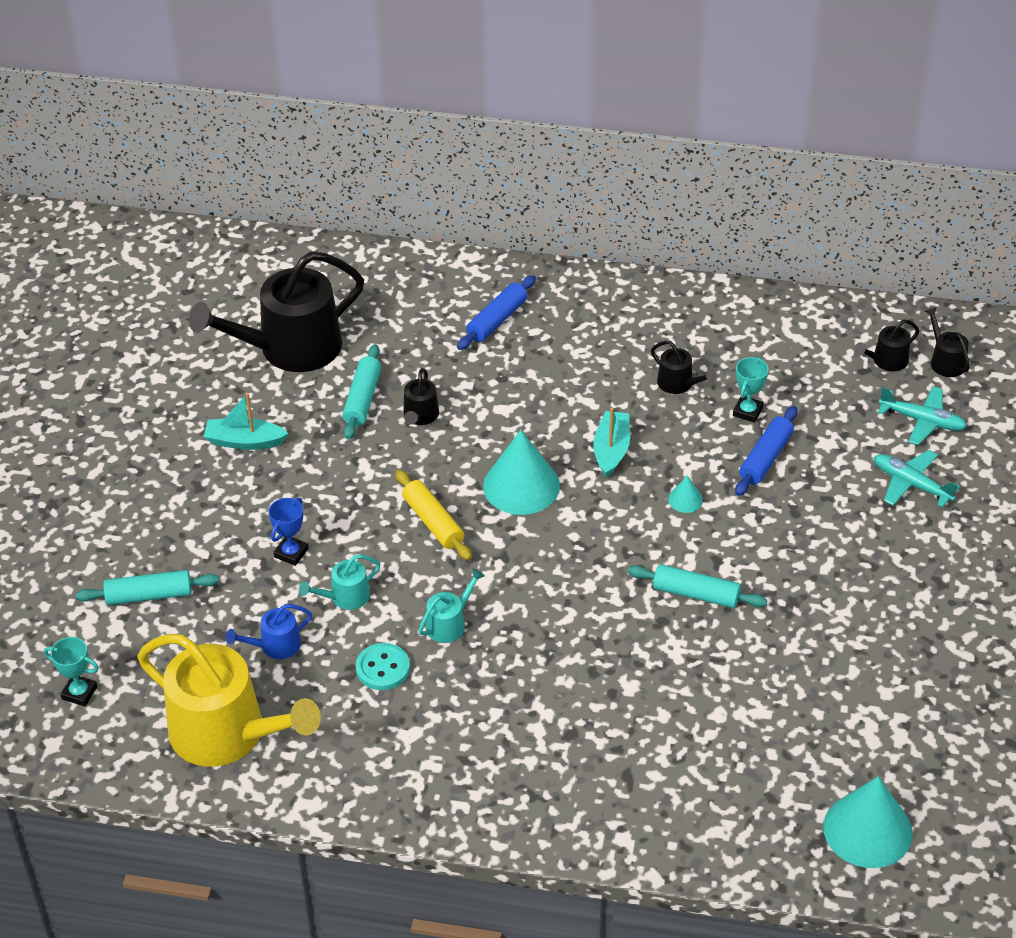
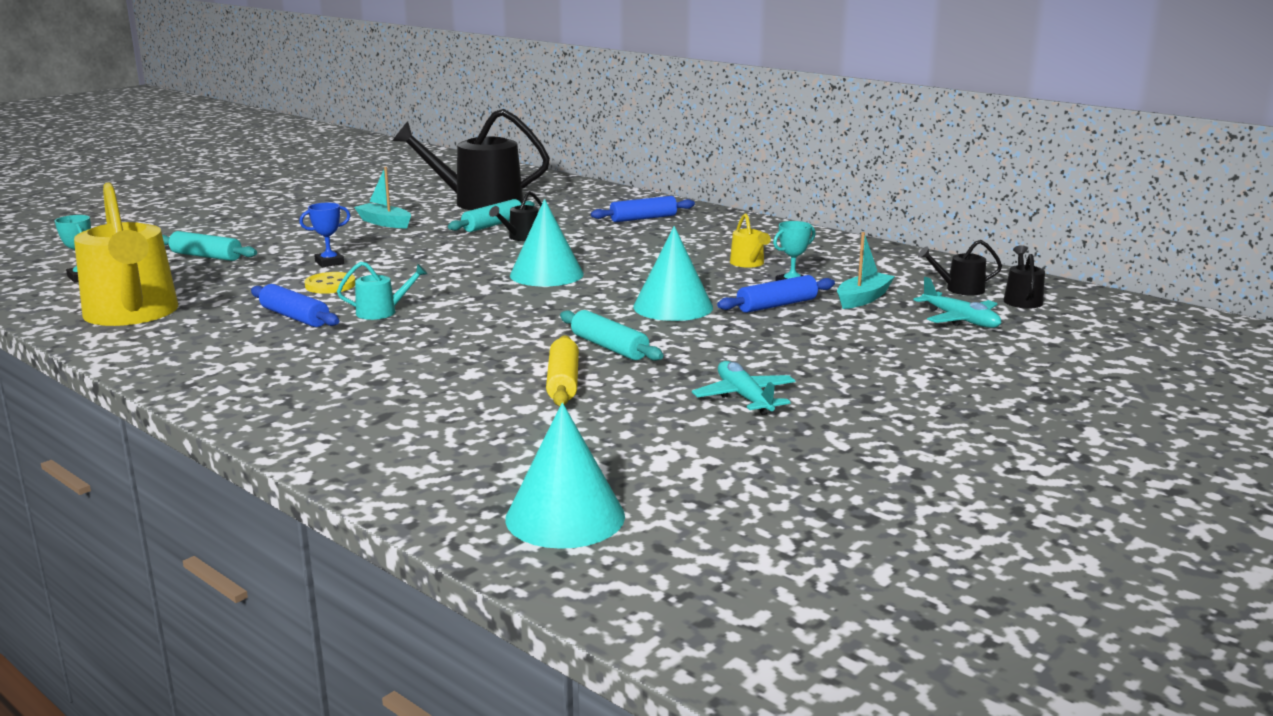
camera: 30 degrees right, 25 degrees down
blue watering can [226,604,312,659] -> none
turquoise watering can [299,555,380,610] -> yellow button [305,272,355,294]
turquoise button [356,643,410,690] -> blue rolling pin [251,284,339,327]
yellow rolling pin [395,470,472,560] -> yellow rolling pin moved to [546,335,579,406]
turquoise boat [593,408,630,478] -> turquoise boat moved to [837,232,895,309]
black watering can [651,341,717,394] -> yellow watering can [730,213,771,268]
turquoise cone [668,475,703,513] -> turquoise cone [633,226,713,321], size x2.24
turquoise plane [874,450,960,507] -> turquoise plane moved to [692,361,795,415]

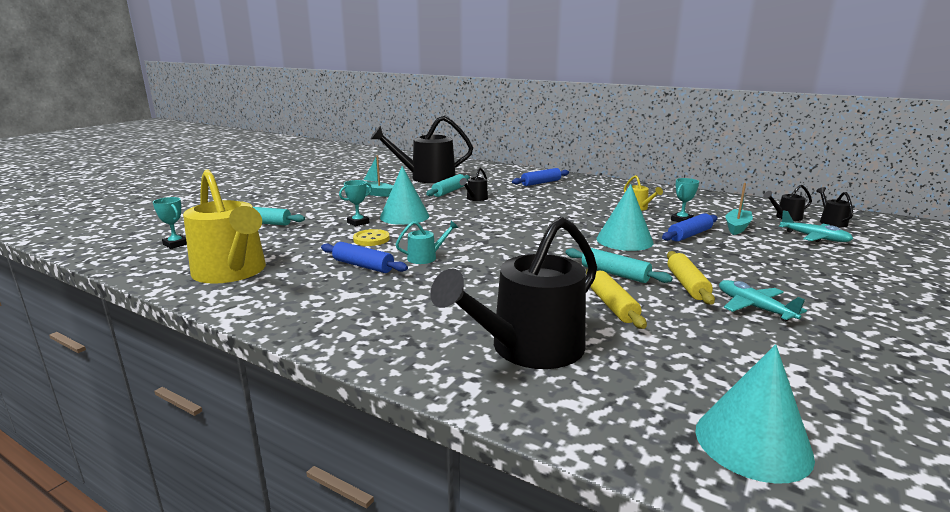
camera: 10 degrees left, 0 degrees up
blue trophy [299,203,350,267] -> turquoise trophy [339,180,372,227]
turquoise cone [510,199,584,286] -> turquoise cone moved to [380,166,429,225]
none -> black watering can [430,217,597,369]
none -> yellow rolling pin [667,251,715,305]

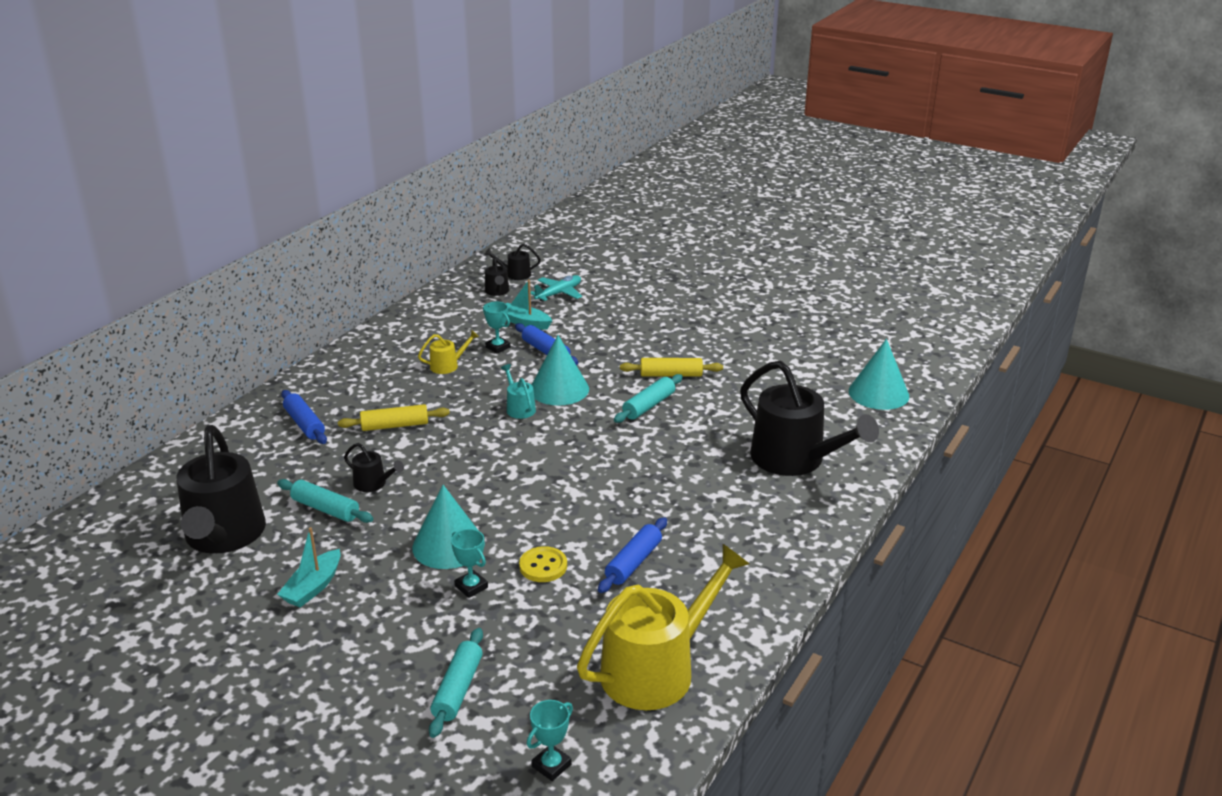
camera: 90 degrees left, 10 degrees up
turquoise watering can [395,221,459,264] -> turquoise watering can moved to [501,364,536,419]
yellow rolling pin [586,269,647,329] -> yellow rolling pin moved to [338,404,450,431]
turquoise plane [719,280,807,322] -> none

